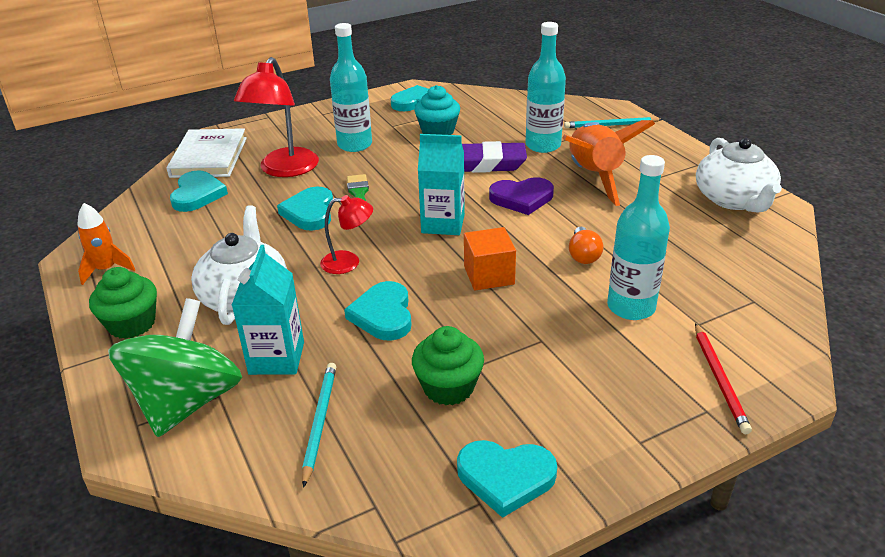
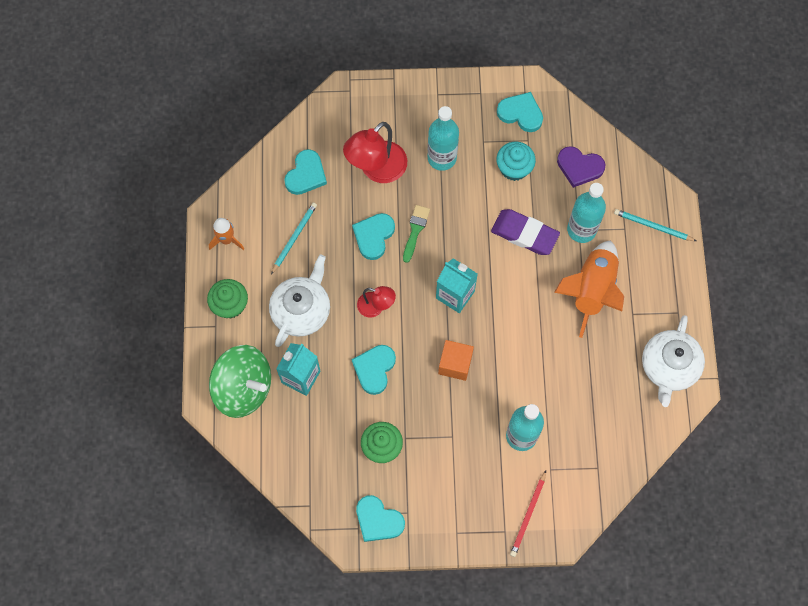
camera: 25 degrees right, 35 degrees up
green spinning top [108,298,242,437] -> green spinning top turned 75 degrees clockwise [209,345,271,418]
white book [166,128,247,178] -> none
turquoise pencil [302,363,336,488] -> turquoise pencil moved to [271,202,317,274]
purple heart [489,177,554,215] -> purple heart moved to [557,146,606,188]
orange light bulb [569,227,604,264] -> none

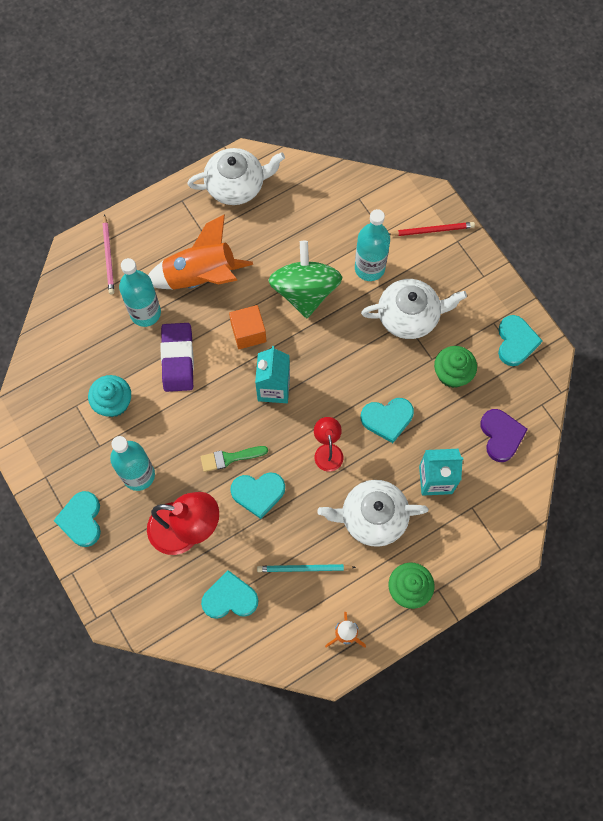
camera: 120 degrees left, 0 degrees up
green spinning top [209,345,271,418] -> green spinning top moved to [268,241,342,318]
orange cube [438,340,474,381] -> orange cube moved to [229,305,266,349]
turquoise heart [497,92,543,132] -> turquoise heart moved to [53,491,101,547]
purple heart [557,146,606,188] -> purple heart moved to [480,409,528,462]
turquoise pencil [614,209,696,241] -> pink pencil [102,214,114,294]
none -> white teapot [361,279,467,339]

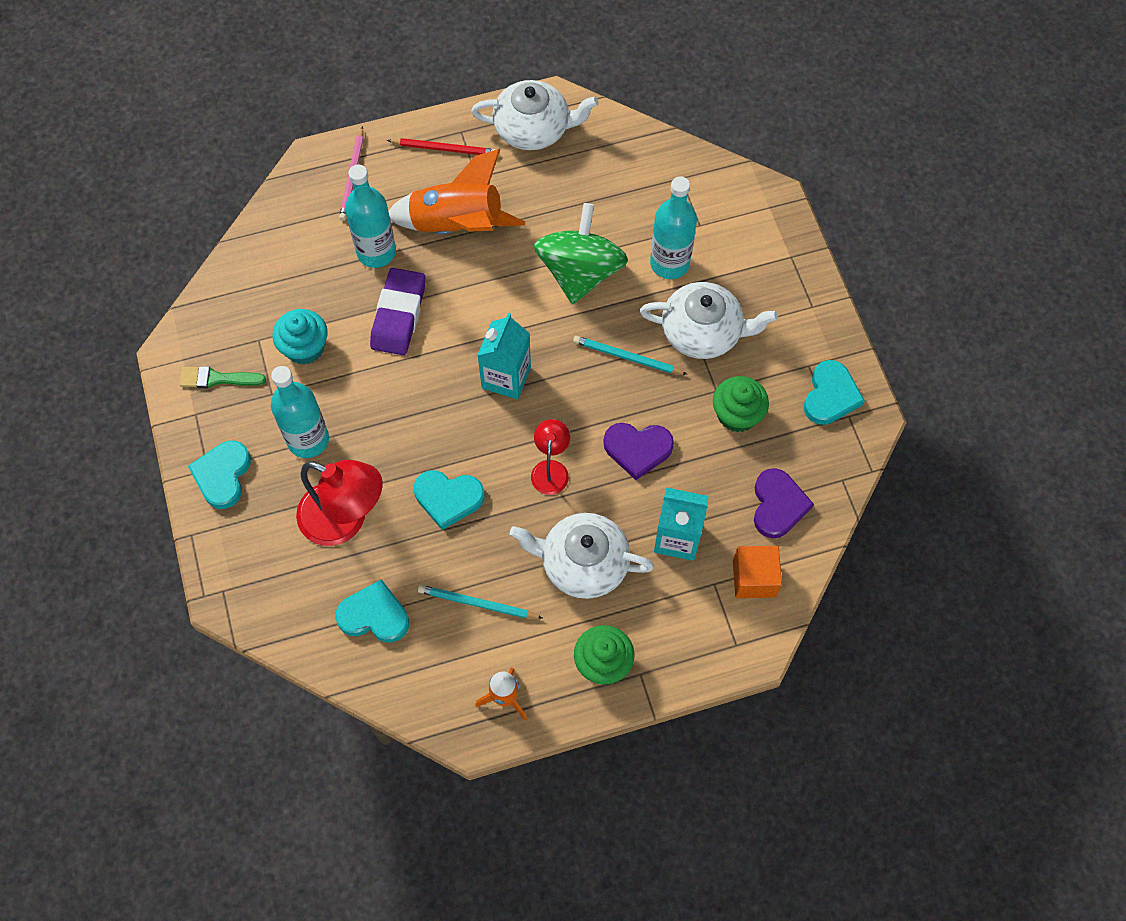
camera: 15 degrees right, 5 degrees down
green brush [201,446,268,472] -> green brush moved to [179,366,266,388]
orange cube [229,305,266,349] -> orange cube moved to [733,546,782,598]
turquoise heart [361,398,414,443] -> purple heart [603,423,674,480]
red pencil [389,222,475,236] -> red pencil moved to [387,138,496,155]
none -> turquoise pencil [573,336,688,375]

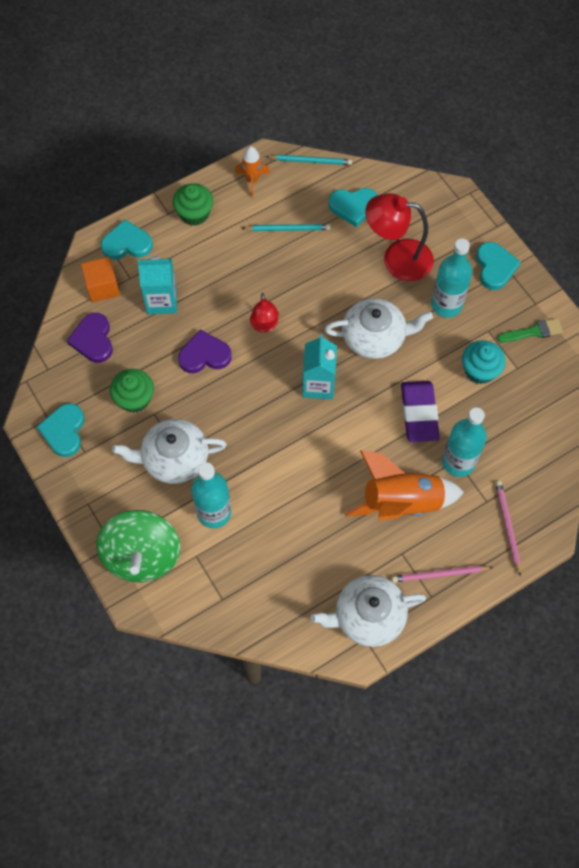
camera: 165 degrees right, 0 degrees up
red pencil [387,138,496,155] -> pink pencil [392,565,493,582]
turquoise heart [414,470,484,530] -> turquoise heart moved to [101,220,153,260]
white teapot [510,513,654,599] -> white teapot moved to [324,298,433,359]
green spinning top [534,203,628,304] -> green spinning top moved to [96,510,180,582]
turquoise pencil [573,336,688,375] -> turquoise pencil moved to [266,154,352,165]

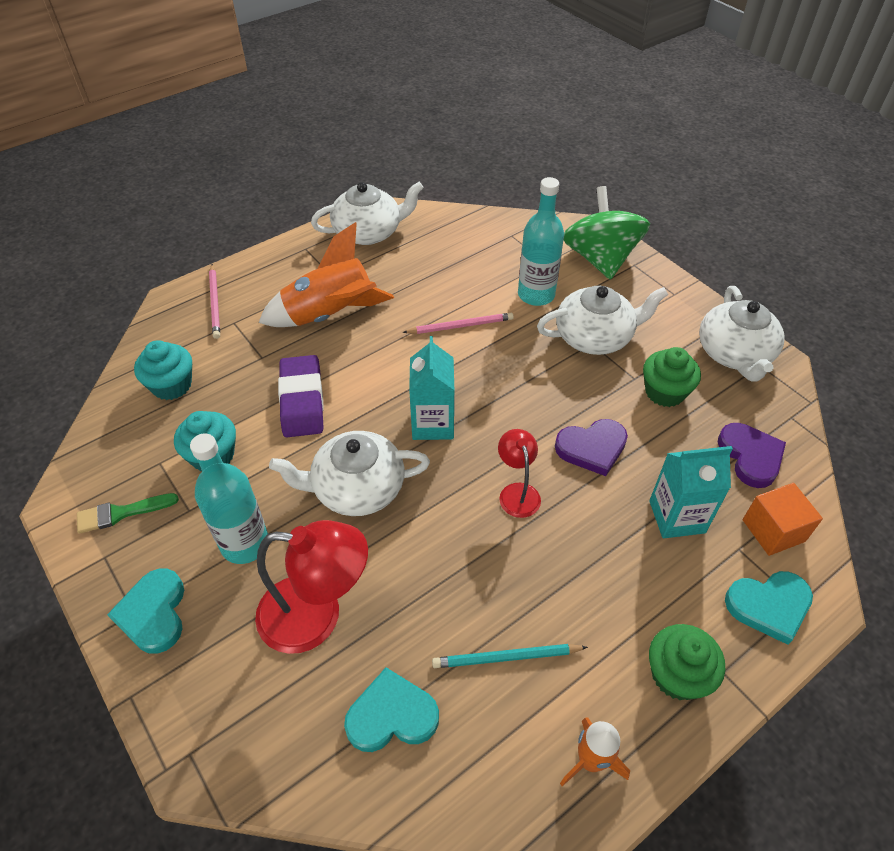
camera: 175 degrees right, 15 degrees down
turquoise heart [37,403,84,457] -> white teapot [699,286,785,382]
turquoise pencil [266,154,352,165] -> none
pink pencil [392,565,493,582] -> pink pencil moved to [402,313,514,334]
turquoise bottle [442,407,487,477] -> none
none -> turquoise cupcake [134,340,192,400]

